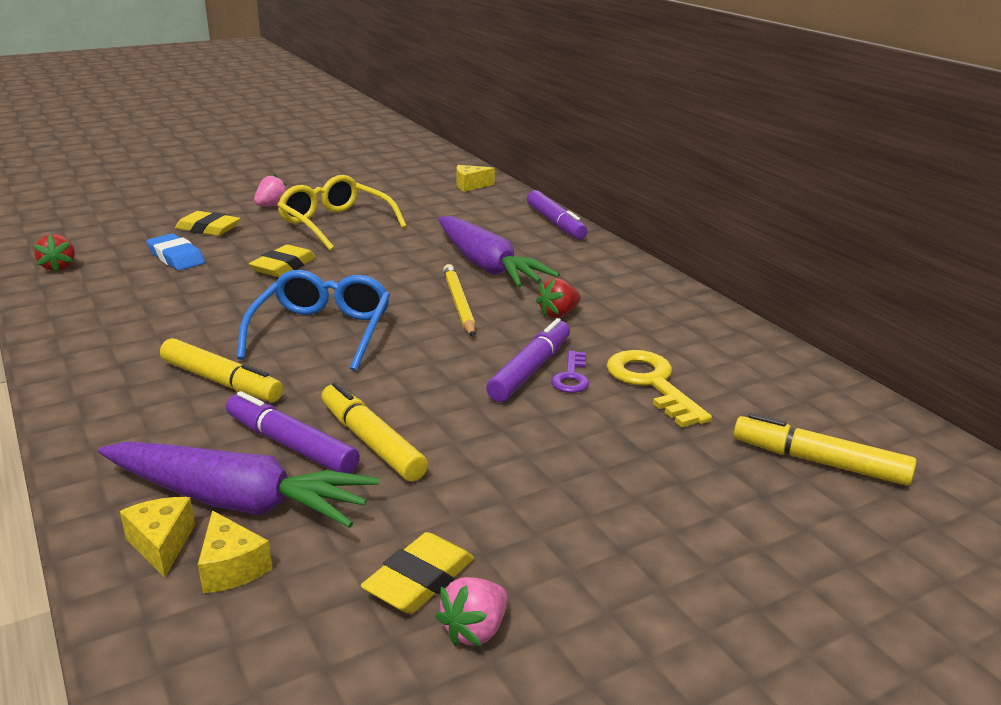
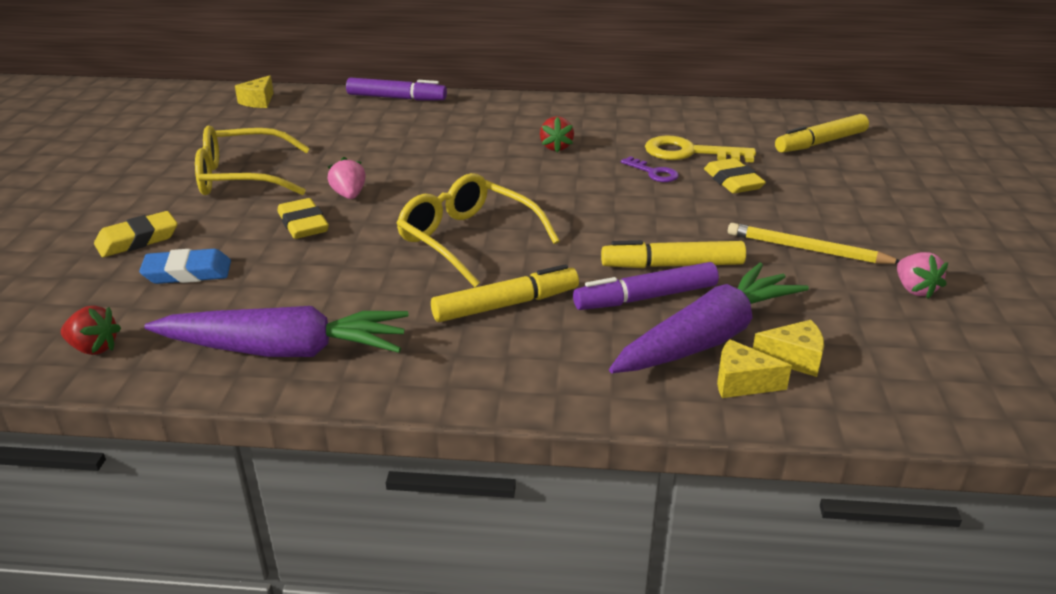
camera: 55 degrees left, 5 degrees up
blue glasses [237,270,390,371] -> yellow glasses [397,173,560,287]
pink strawberry [254,174,287,206] -> pink strawberry moved to [328,157,366,199]
yellow eraser [361,532,474,614] -> yellow eraser moved to [704,158,766,193]
purple carrot [438,216,560,287] -> purple carrot moved to [144,306,409,357]
yellow pencil [443,264,475,337] -> yellow pencil moved to [728,223,900,264]
purple marker [486,318,570,402] -> none

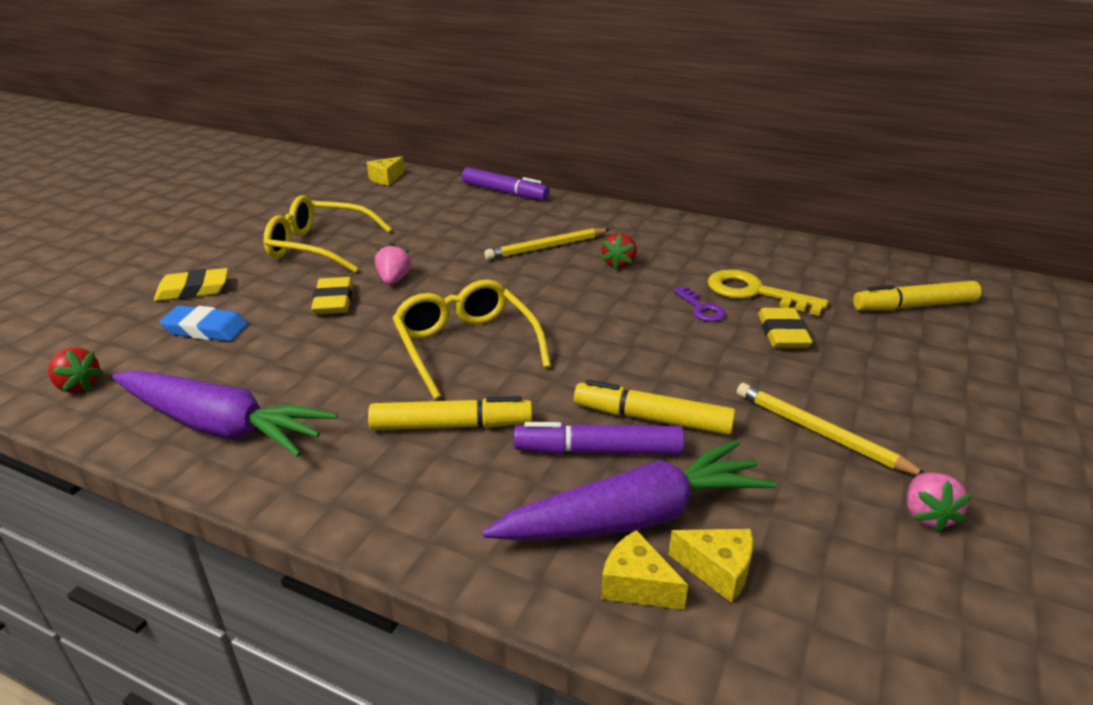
camera: 20 degrees right, 0 degrees up
none -> yellow pencil [484,228,610,260]

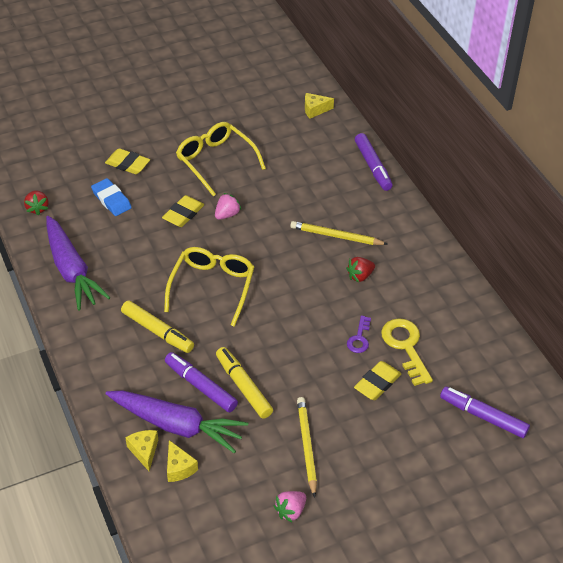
camera: 40 degrees right, 15 degrees up
yellow marker [853,281,981,310] -> purple marker [440,386,530,438]

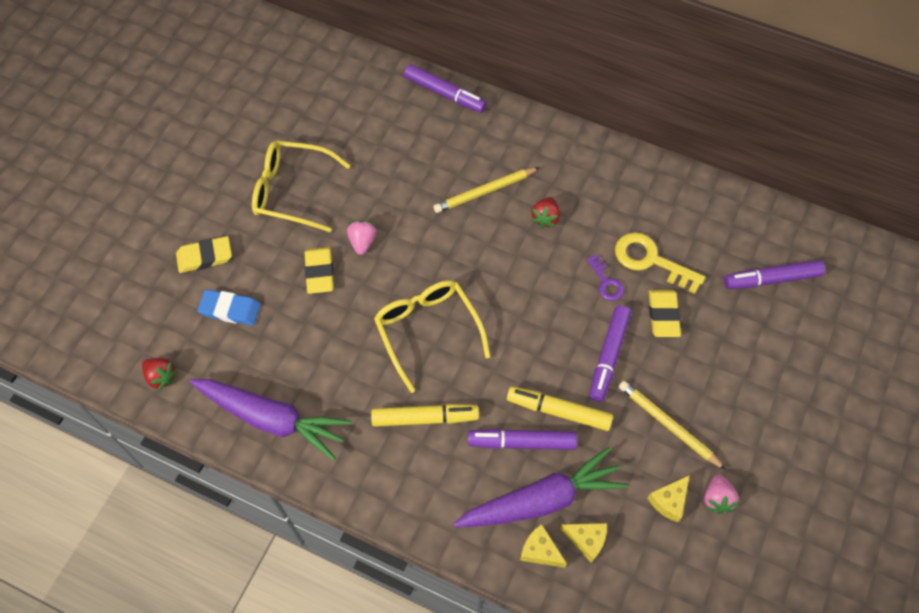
camera: 40 degrees left, 15 degrees up
yellow cheese [305,93,334,119] -> yellow cheese moved to [648,475,690,522]
none -> purple marker [589,305,631,402]

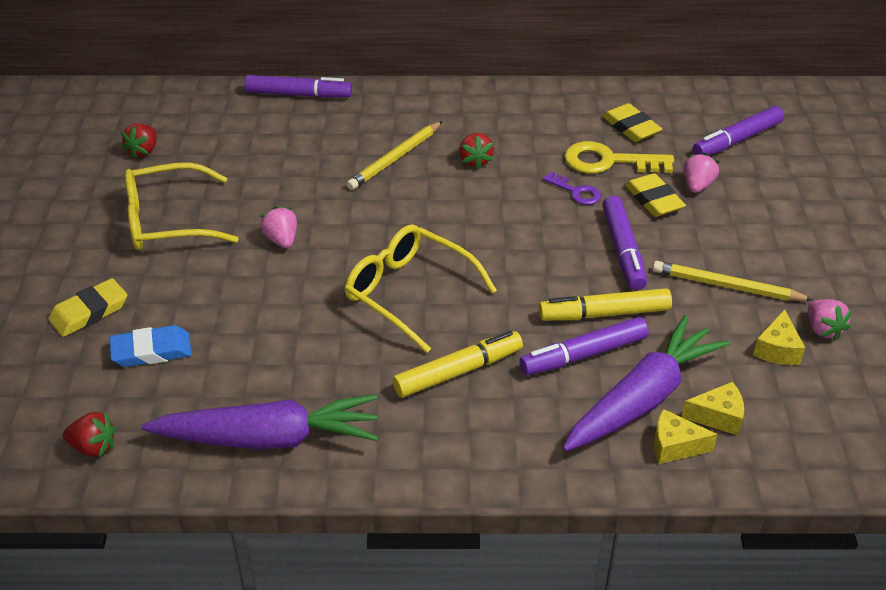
camera: 25 degrees left, 20 degrees down
yellow eraser [305,247,334,294] -> yellow eraser moved to [602,103,662,142]
none -> red strawberry [121,123,157,159]
none -> pink strawberry [684,153,719,193]

